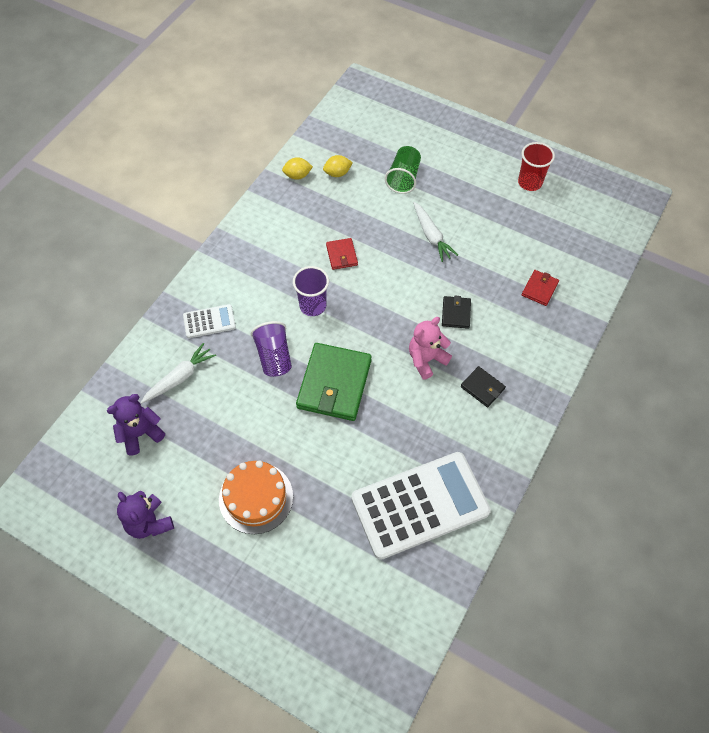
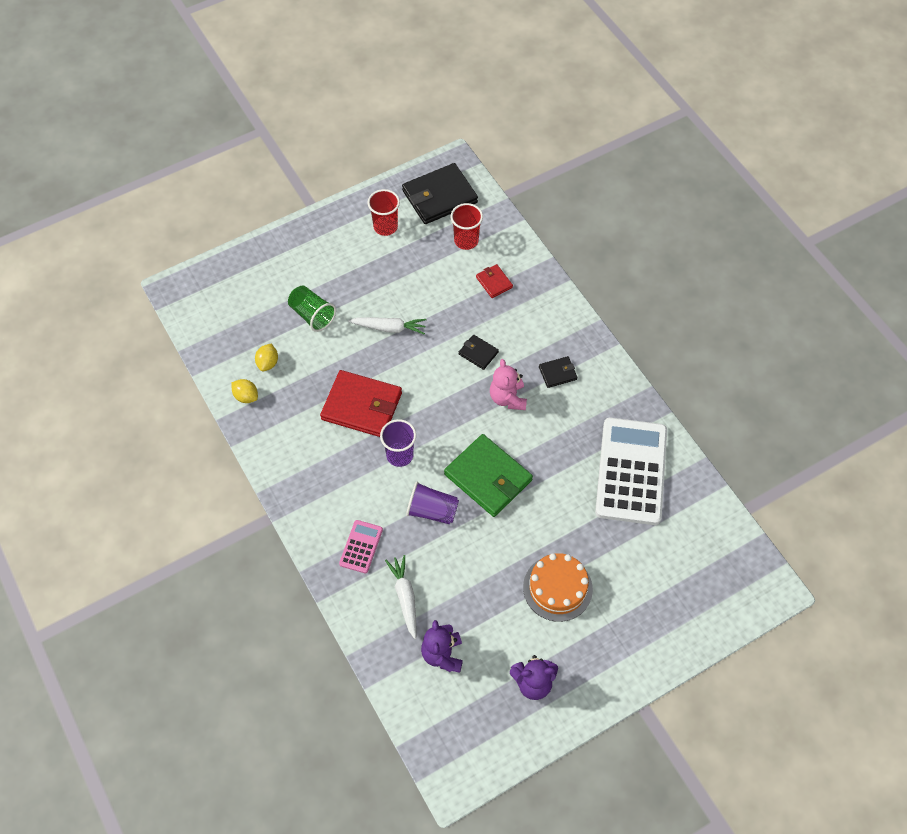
camera: 60 degrees left, 0 degrees up
white calculator [183,304,236,338] -> pink calculator [339,520,383,573]
yellow lemon [282,157,313,180] -> yellow lemon turned 75 degrees counterclockwise [232,379,258,403]
red wallet [326,238,358,270] -> red wallet [320,370,402,437], size x2.07
none -> black wallet [402,163,478,224]
none -> red cup [451,203,483,250]

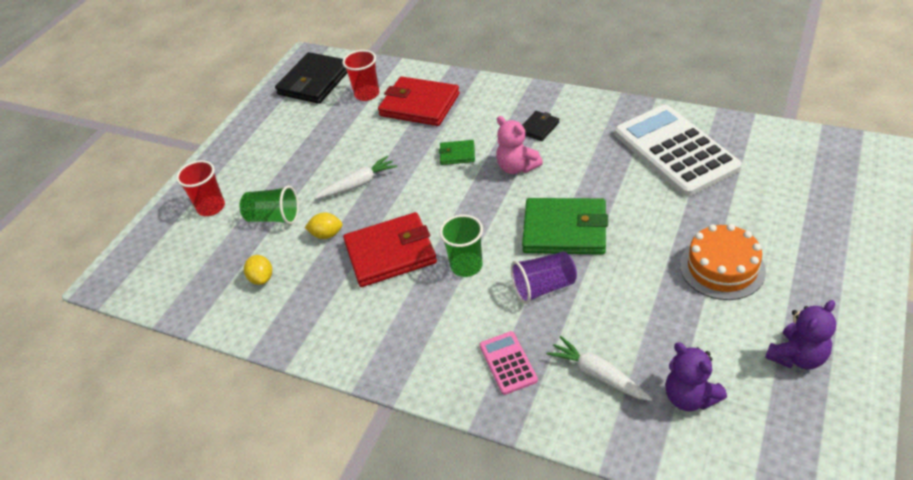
camera: 30 degrees left, 15 degrees down
yellow lemon [232,379,258,403] -> yellow lemon moved to [305,213,343,239]
red cup [368,189,400,236] -> red cup moved to [176,160,225,216]
purple cup [380,419,416,467] -> green cup [439,215,483,277]
black wallet [459,335,499,370] -> green wallet [439,140,475,165]
red wallet [476,264,513,298] -> red wallet [378,76,460,126], size x2.07

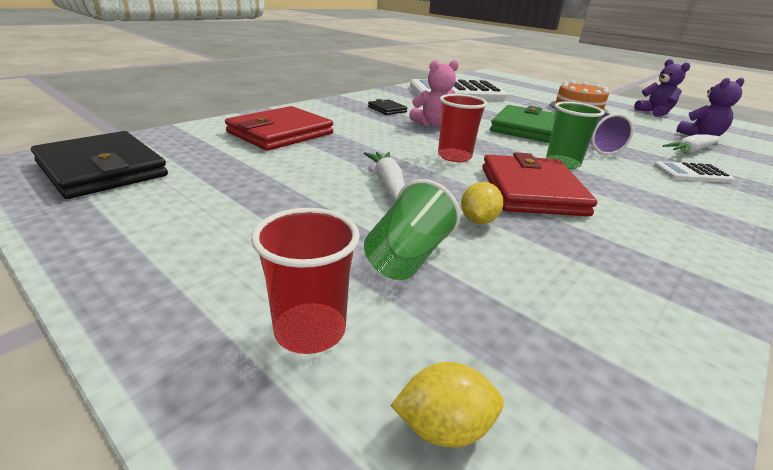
camera: 80 degrees left, 15 degrees down
yellow lemon [244,255,272,285] -> yellow lemon moved to [390,362,504,448]
red cup [342,50,380,101] -> red cup moved to [438,94,487,162]
green wallet [439,140,475,165] -> none
pink calculator [479,331,538,395] -> white calculator [654,161,735,183]

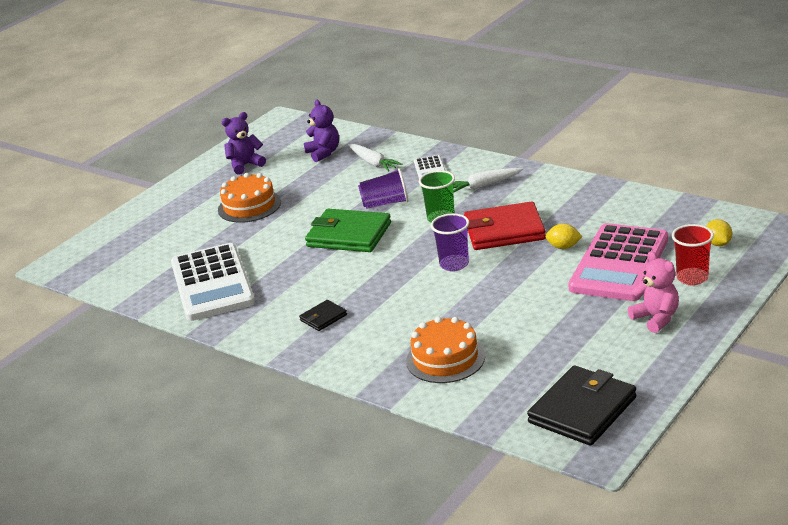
camera: 90 degrees left, 0 degrees up
red wallet [225,106,333,151] -> orange cake [406,317,485,383]
white carrot [363,152,405,202] -> white carrot moved to [453,168,523,193]
green cup [364,179,461,280] -> pink calculator [568,223,668,301]
pink teddy bear [409,60,459,127] -> pink teddy bear moved to [628,251,679,333]
red cup [438,94,487,162] -> purple cup [431,213,469,271]

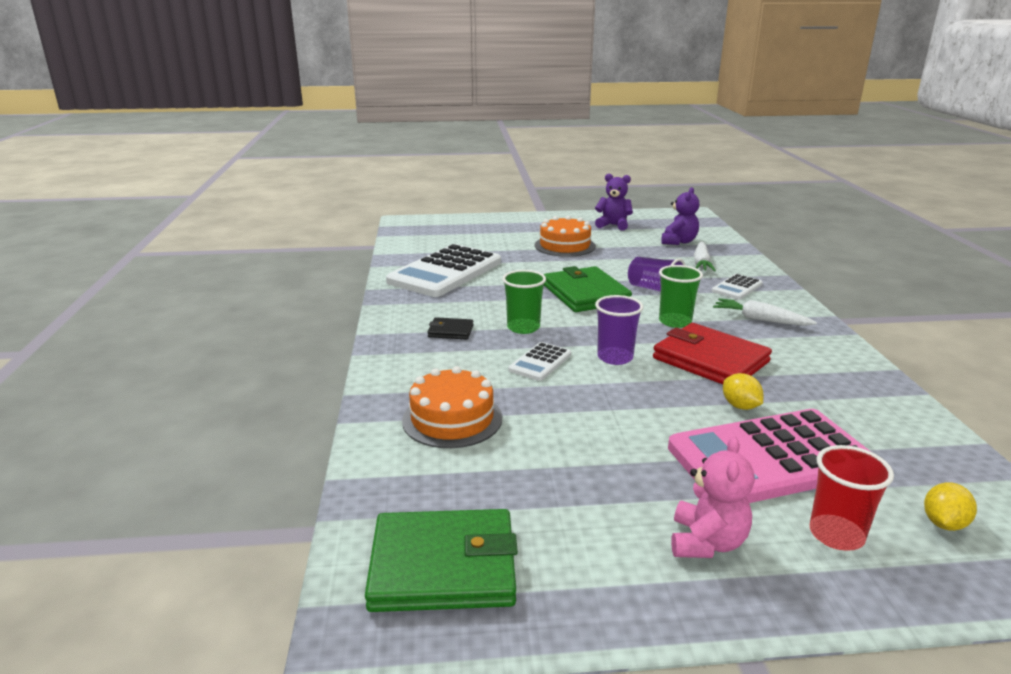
camera: 45 degrees right, 5 degrees down
black wallet [527,365,637,446] -> green wallet [365,509,518,612]
none -> green cup [502,270,546,334]
none -> white calculator [508,342,571,381]

